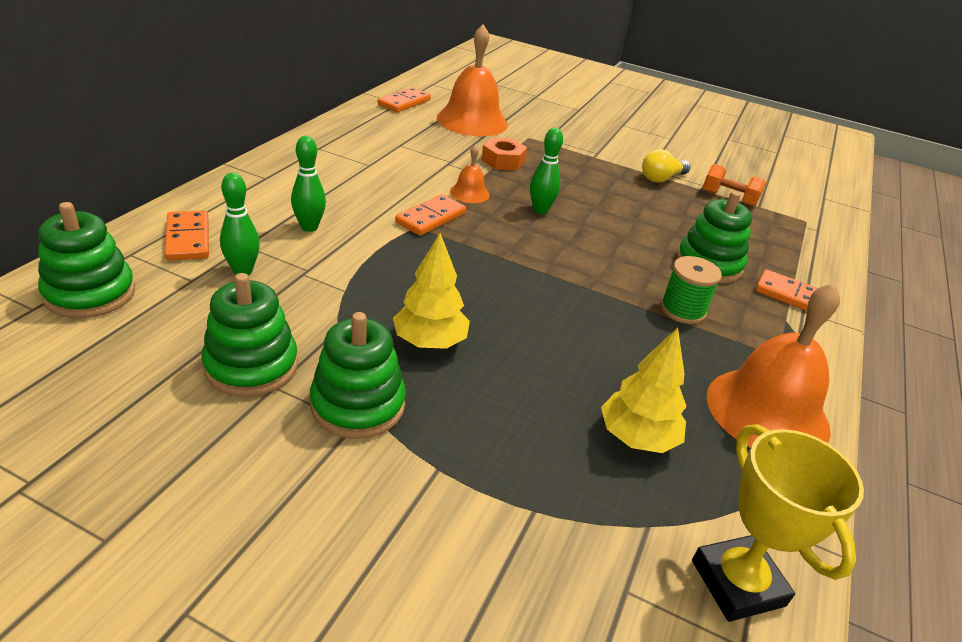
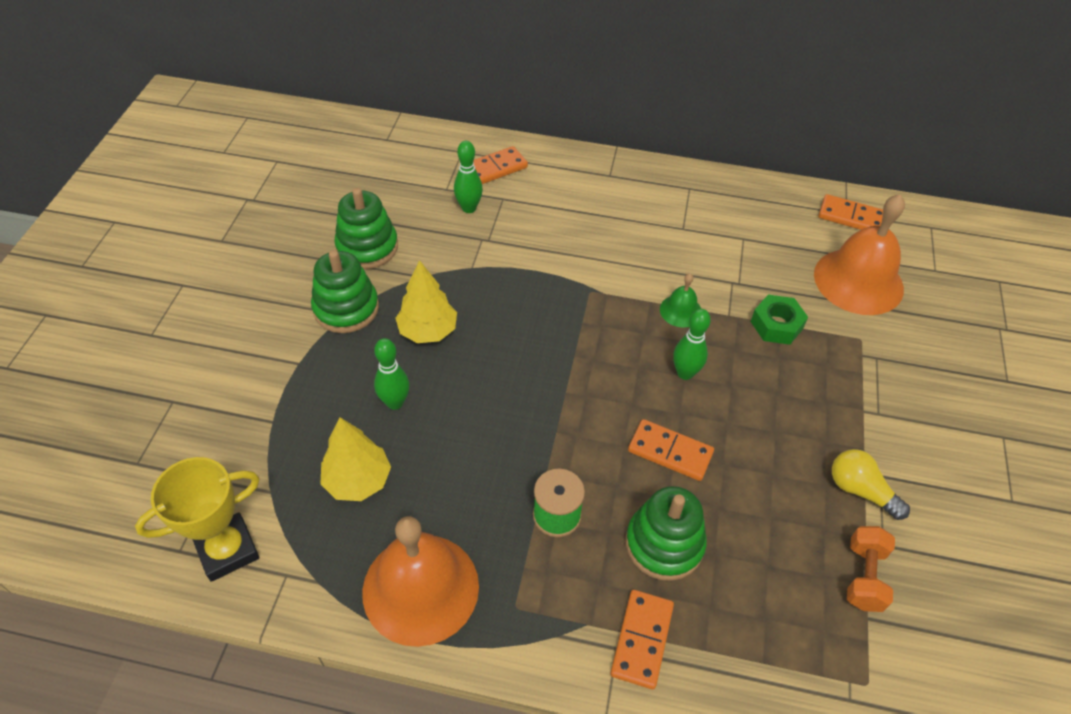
camera: 80 degrees right, 15 degrees up
green stacking toy [38,202,135,318] -> none
green bowling pin [291,136,326,232] -> green bowling pin moved to [374,338,409,410]
orange domino [395,194,466,236] -> orange domino moved to [628,419,714,481]
orange bell [450,145,490,203] -> green bell [660,273,701,327]
orange nut [481,137,527,170] -> green nut [751,294,808,345]

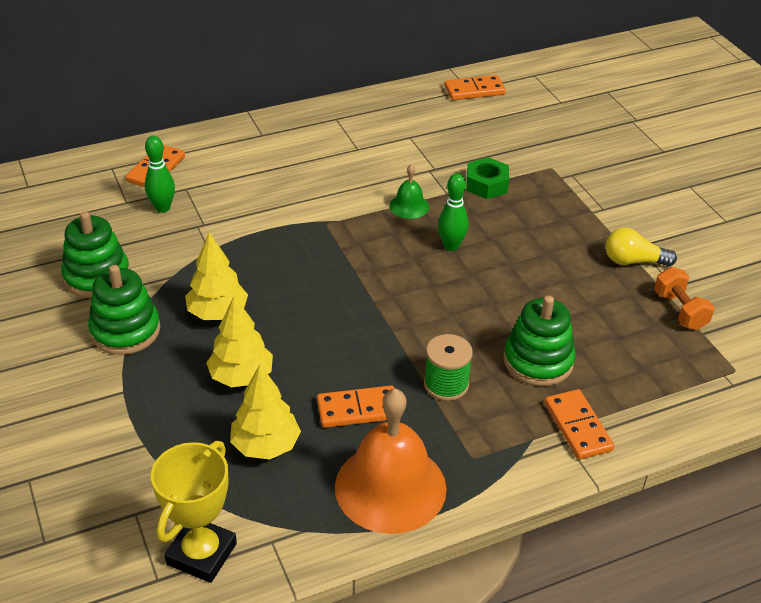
camera: 35 degrees left, 10 degrees down
green bowling pin [374,338,409,410] -> yellow tree [206,296,273,387]
orange domino [628,419,714,481] -> orange domino moved to [317,385,394,428]
orange bell [814,195,905,315] -> none

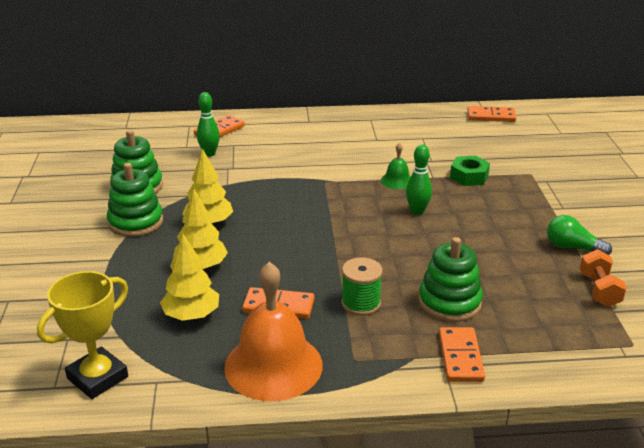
camera: 20 degrees right, 10 degrees down
yellow light bulb [606,228,677,267] -> green light bulb [547,215,612,255]

